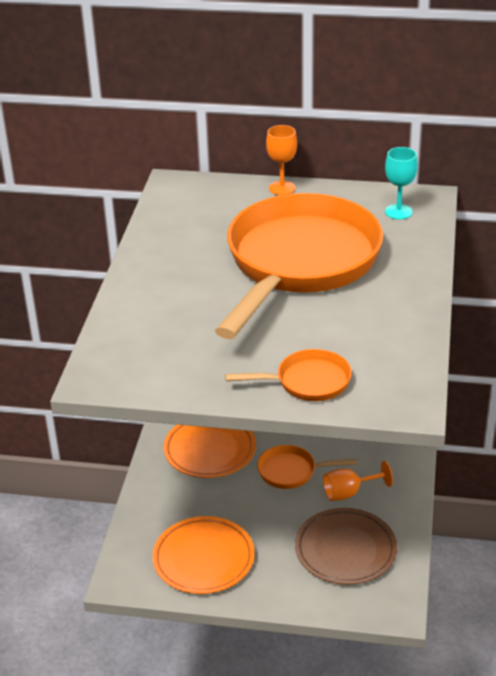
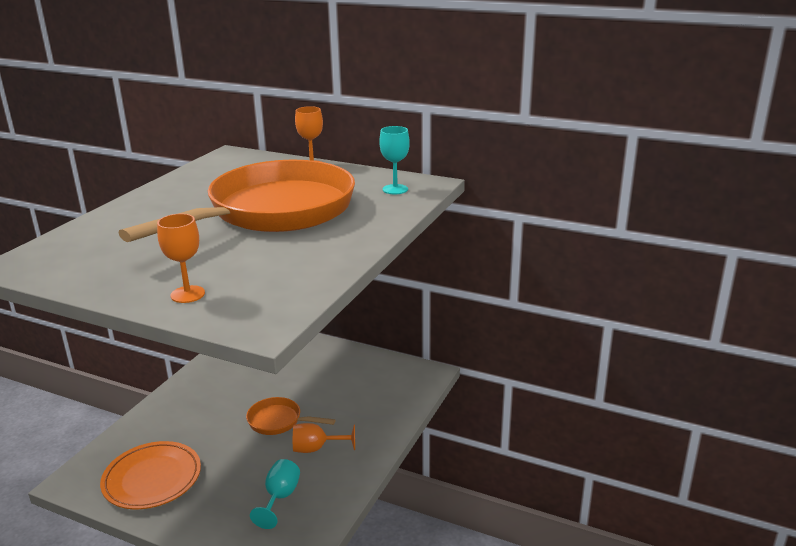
camera: 15 degrees right, 10 degrees down
orange plate [163,425,256,478] -> none
orange pan [225,349,352,401] -> orange goblet [157,214,205,303]
brown plate [295,508,397,585] -> turquoise goblet [250,459,300,529]

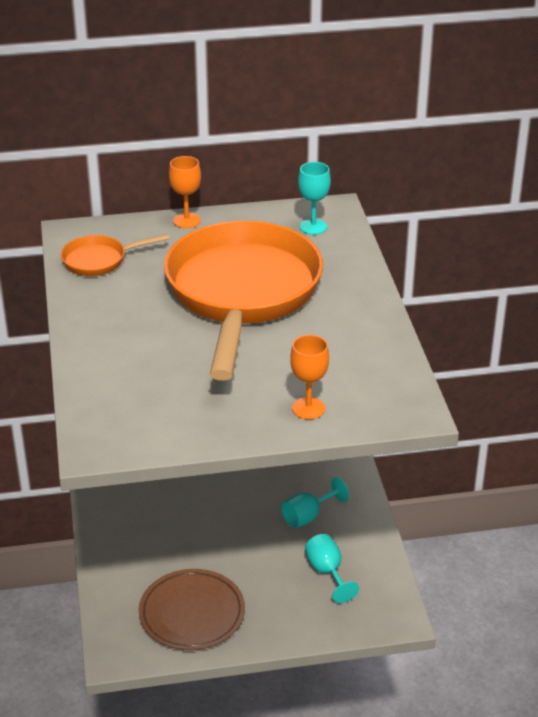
camera: 35 degrees left, 10 degrees up
orange plate [100,441,201,509] -> brown plate [138,569,245,650]
orange pan [246,397,336,435] -> orange pan moved to [61,234,169,276]
orange goblet [293,423,355,453] -> turquoise goblet [281,477,349,528]

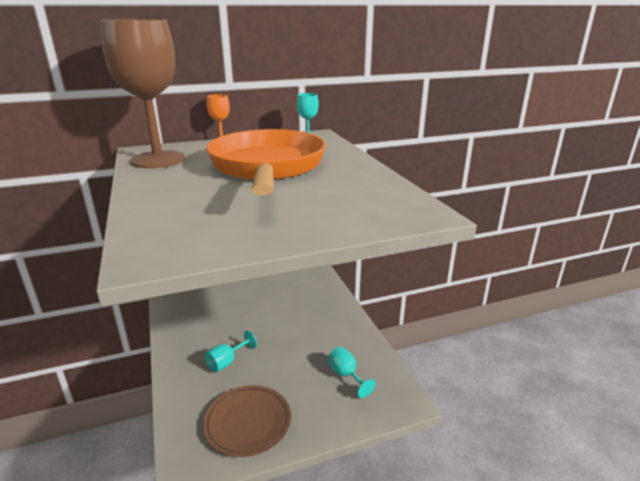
camera: 10 degrees left, 10 degrees down
orange pan [61,234,169,276] -> brown goblet [101,19,185,168]
turquoise goblet [281,477,349,528] -> turquoise goblet moved to [205,331,257,372]
orange goblet [290,335,329,419] -> none

